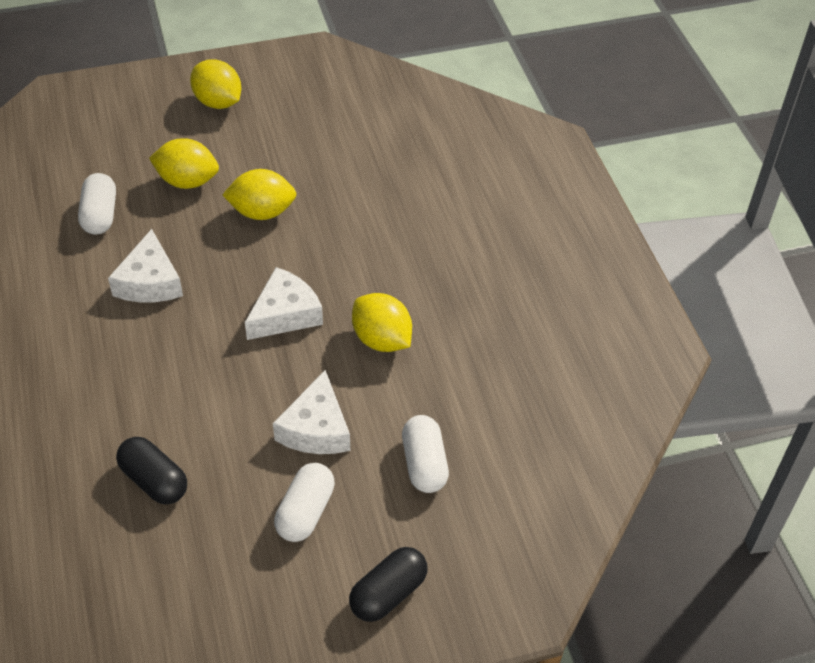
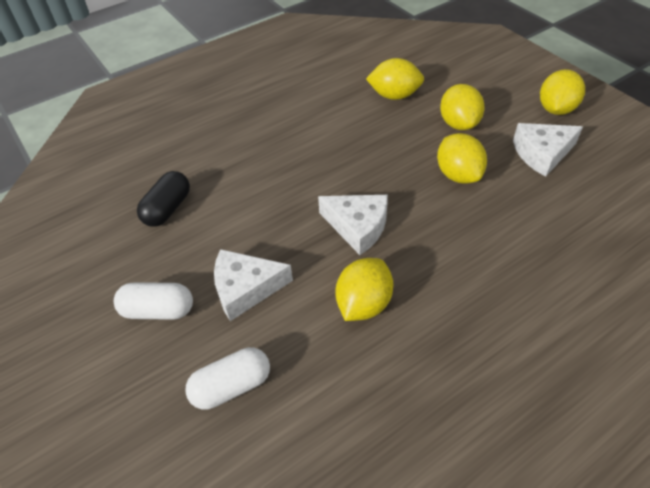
camera: 75 degrees right, 0 degrees up
white capsule [78,173,116,235] -> yellow lemon [366,58,424,100]
white cheese [108,229,183,302] -> white cheese moved to [513,123,583,177]
black capsule [349,547,427,622] -> none

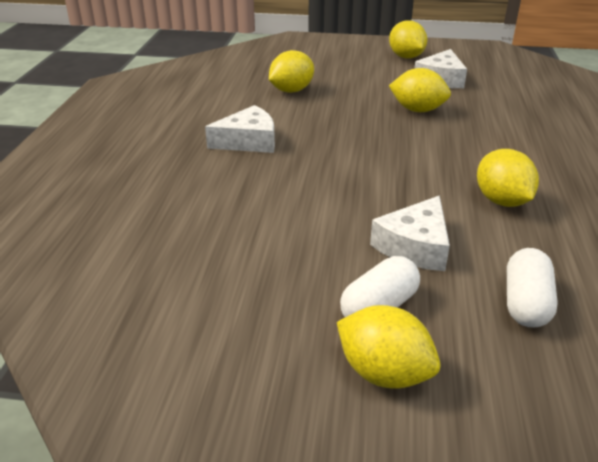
camera: 50 degrees left, 15 degrees down
black capsule [137,171,190,227] -> none
white cheese [318,195,388,255] -> white cheese moved to [205,105,275,153]
yellow lemon [440,84,485,130] -> yellow lemon moved to [337,305,440,389]

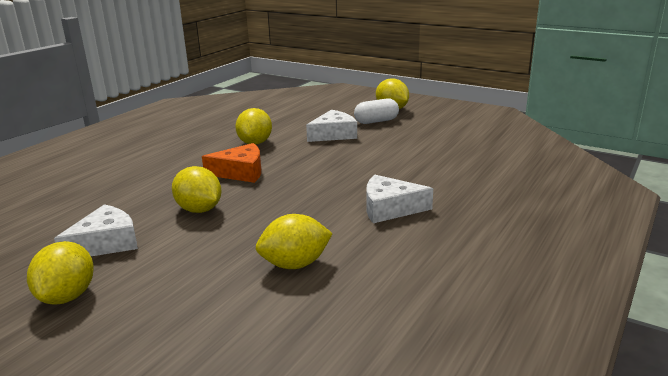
camera: 155 degrees left, 10 degrees down
white capsule [507,248,558,328] -> none
none -> orange cheese [202,143,261,183]

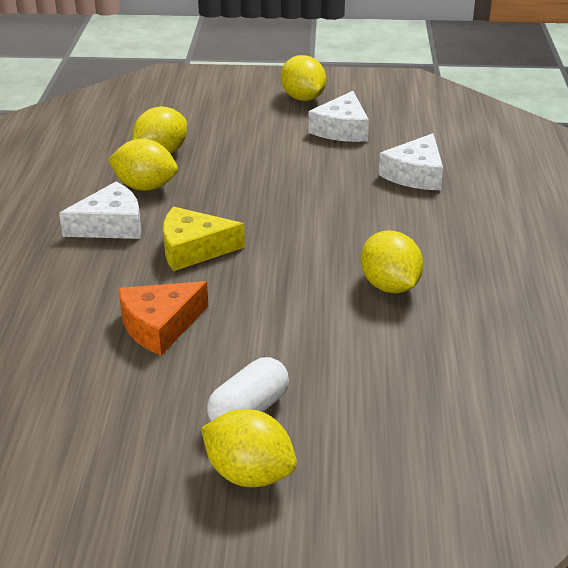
camera: 150 degrees right, 10 degrees up
yellow lemon [172,166,221,213] -> yellow lemon moved to [108,139,178,191]
orange cheese [202,143,261,183] -> orange cheese moved to [118,281,208,356]
white cheese [306,110,357,142] -> white cheese moved to [379,133,443,190]
none -> yellow cheese [163,207,245,271]

